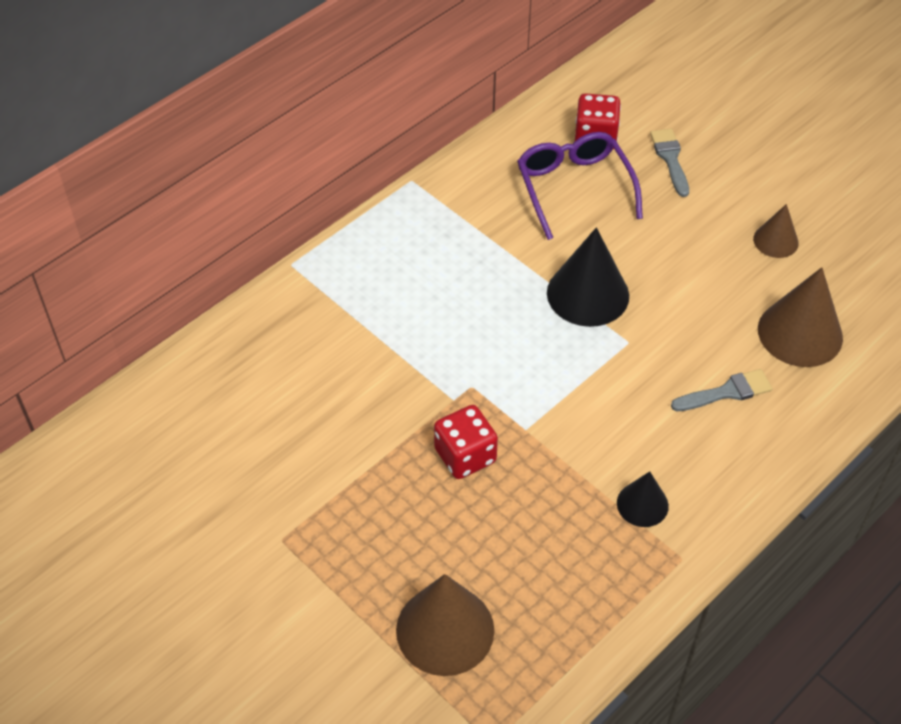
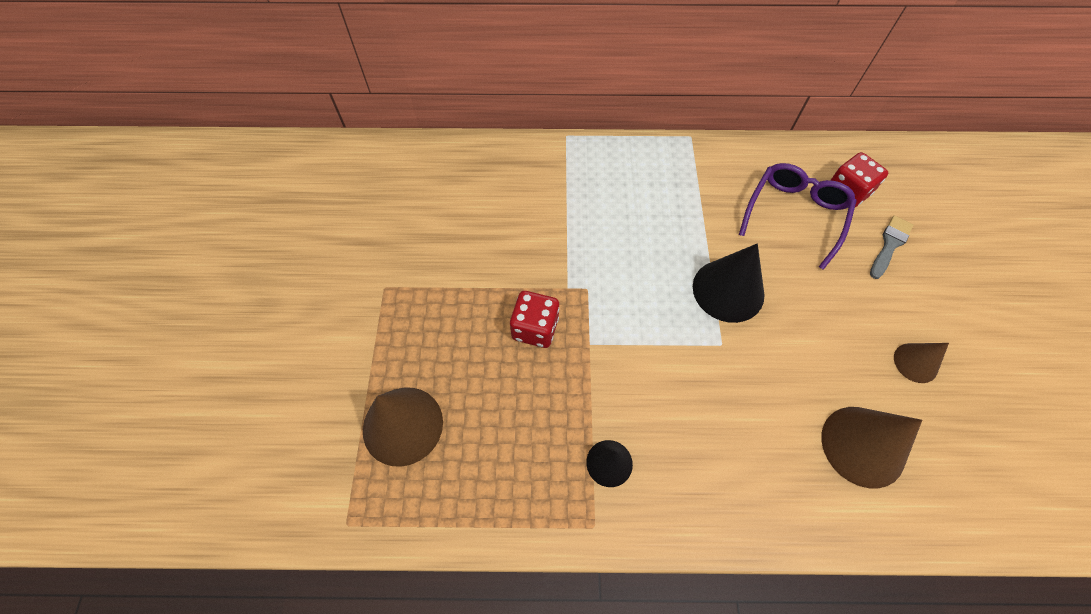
camera: 45 degrees right, 10 degrees up
grey brush [671,369,772,411] -> none

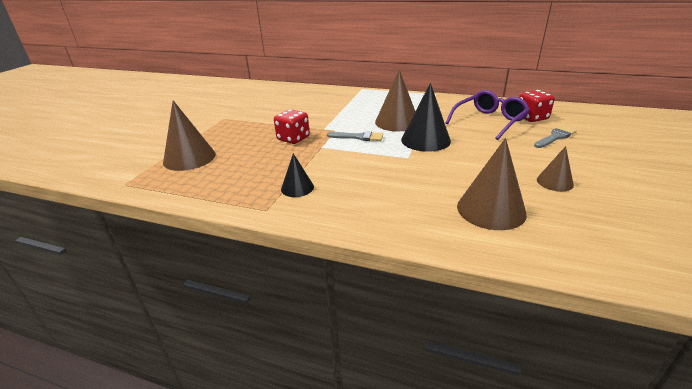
camera: 20 degrees right, 30 degrees down
none -> grey brush [327,131,383,141]
none -> brown cone [375,70,415,131]

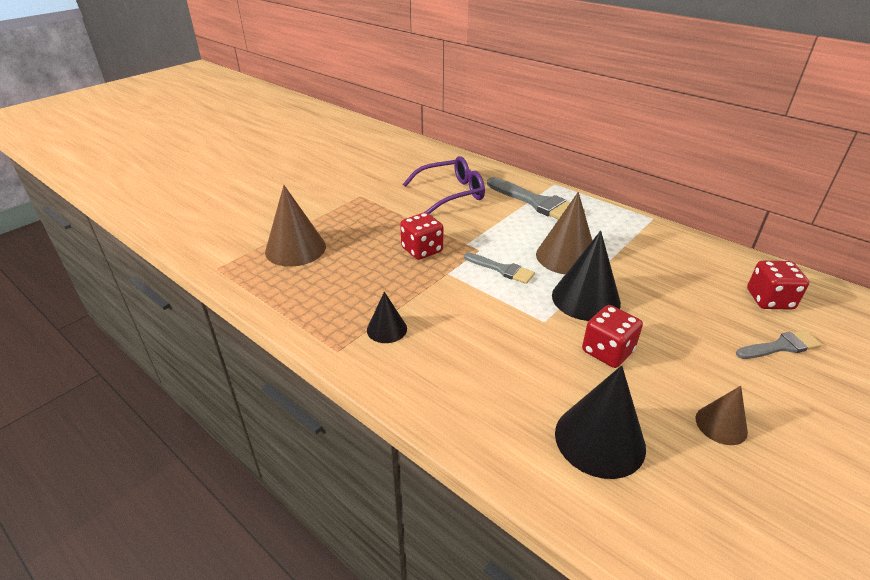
camera: 20 degrees right, 5 degrees up
purple glasses [445,90,530,140] -> purple glasses moved to [403,156,485,214]
brown cone [457,138,527,230] -> black cone [555,365,646,479]
none -> grey brush [487,177,585,220]
none -> red dice [582,305,643,368]

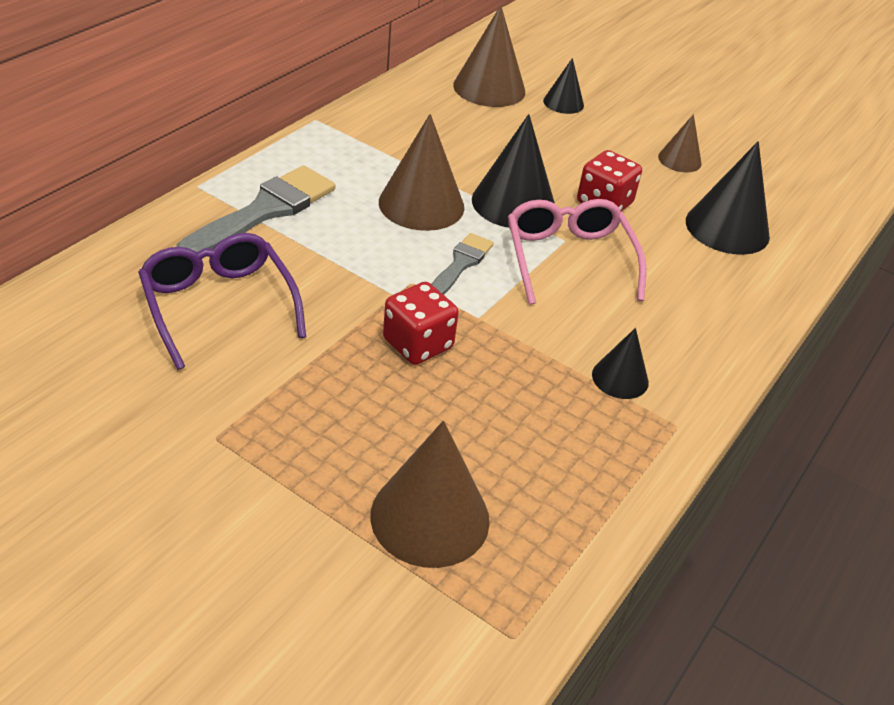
camera: 100 degrees left, 5 degrees up
grey brush [736,330,822,359] -> black cone [543,58,584,114]
red dice [747,261,809,310] -> brown cone [453,5,525,107]
none -> pink glasses [508,199,646,305]

